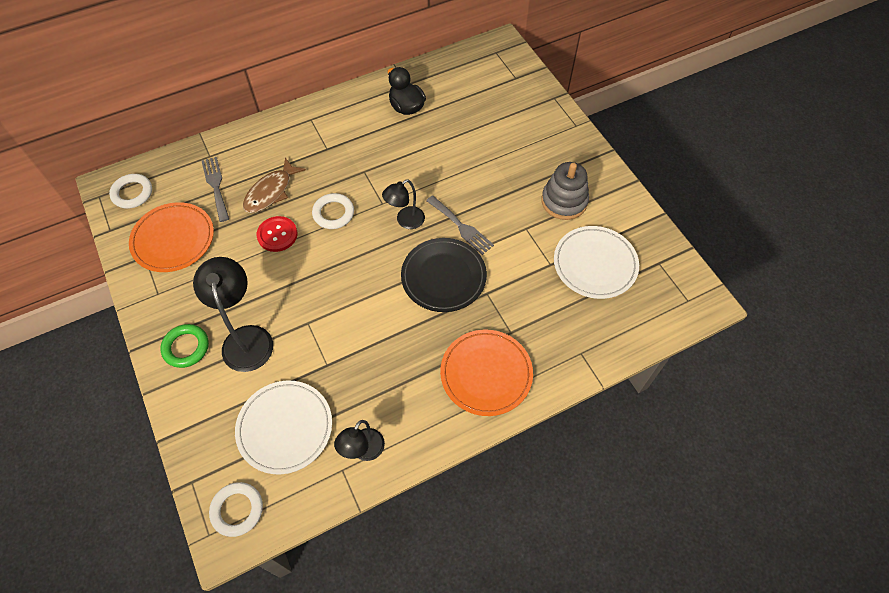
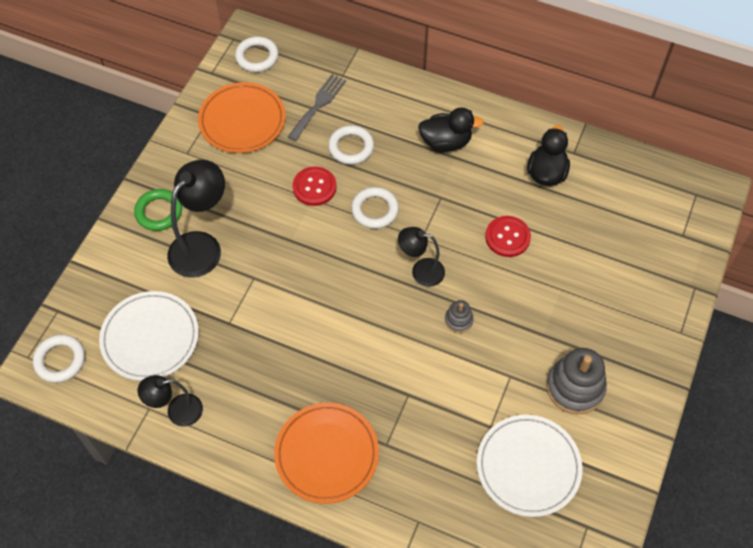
camera: 50 degrees right, 0 degrees up
brown fish [243,158,306,213] -> white ring [328,125,374,165]
black plate [401,238,487,312] -> none
grey fork [426,195,494,255] -> grey stacking toy [445,300,474,333]
none -> black duck [418,107,484,152]
none -> red button [485,216,531,257]

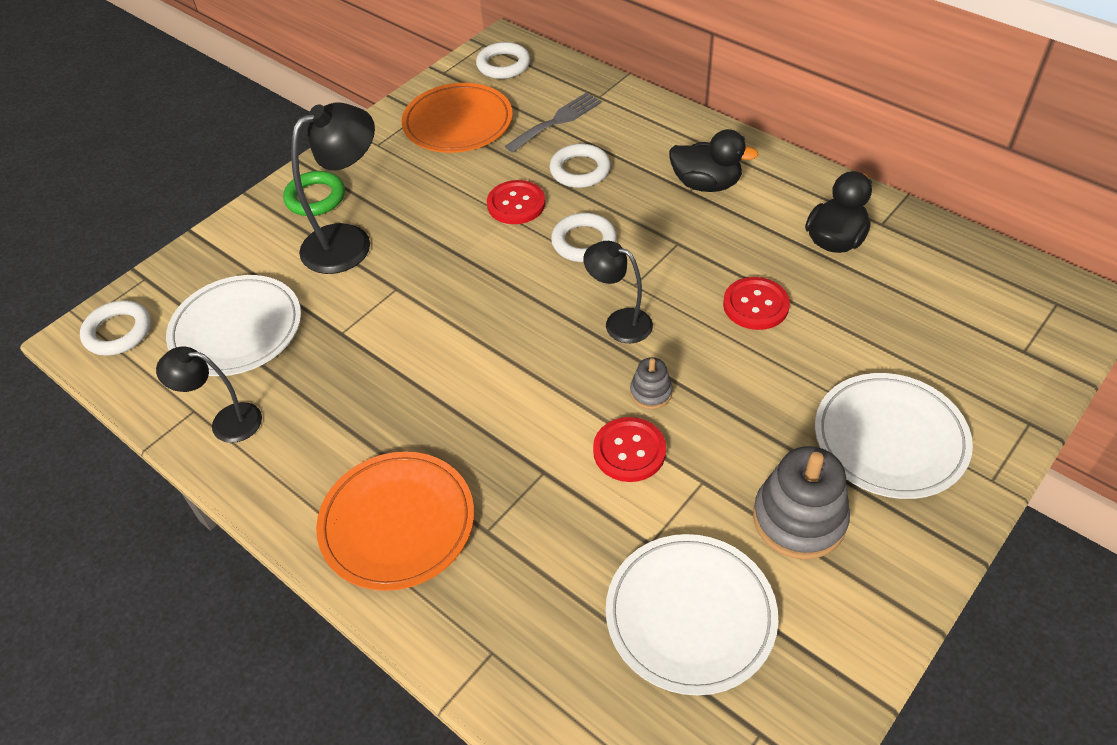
camera: 20 degrees right, 10 degrees down
none -> red button [593,417,666,482]
none -> white plate [815,373,973,499]

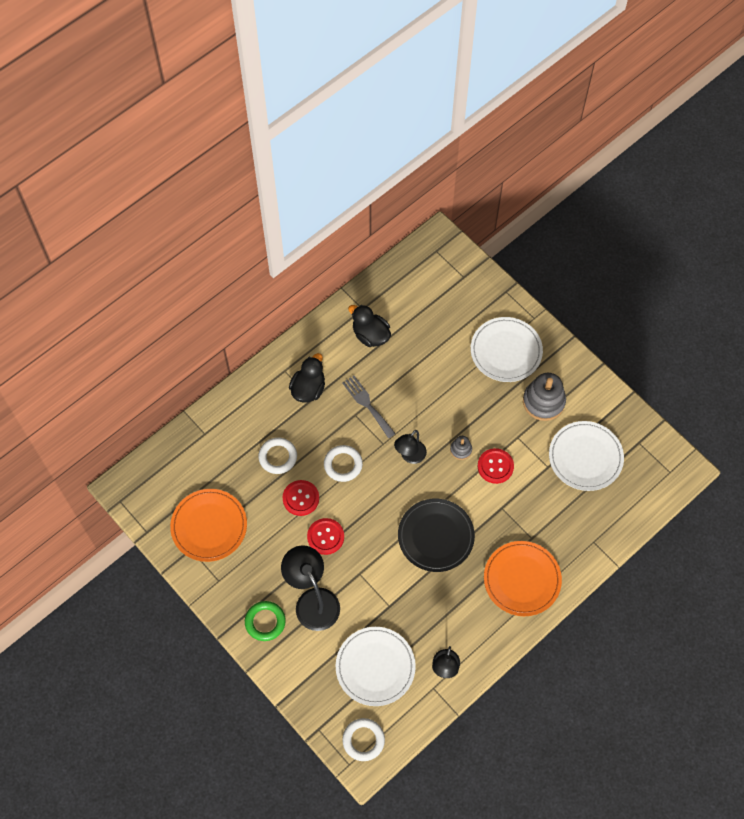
camera: 85 degrees left, 15 degrees up
white ring [476,42,530,79] -> none
grey fork [505,92,601,153] -> grey fork moved to [342,375,396,438]
red button [723,277,790,330] -> red button moved to [307,518,344,555]
none -> black plate [398,499,475,572]

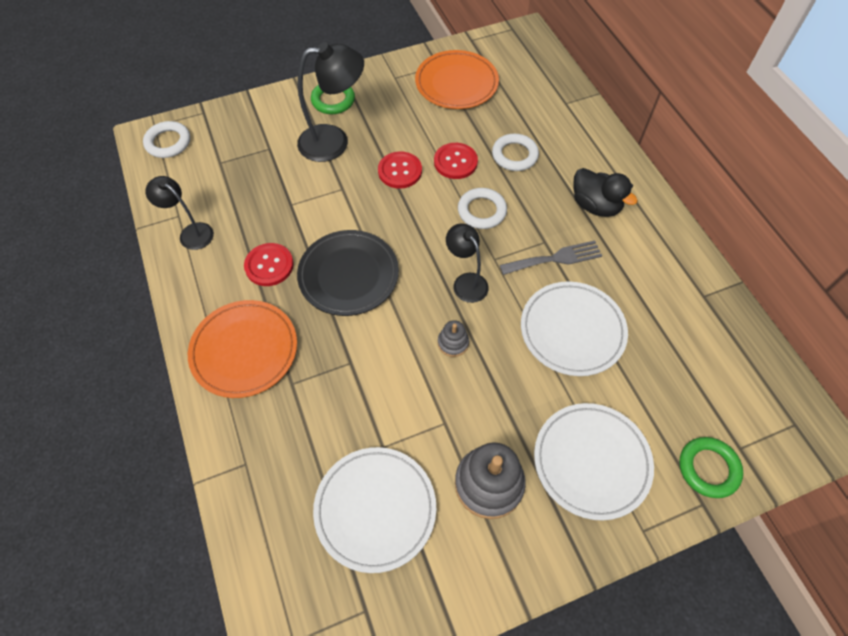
camera: 110 degrees right, 5 degrees down
white plate [336,627,416,706] -> white plate moved to [521,281,628,376]
black duck [348,304,391,347] -> none
red button [478,448,514,484] -> red button moved to [244,243,294,286]
none -> green ring [679,437,743,498]

